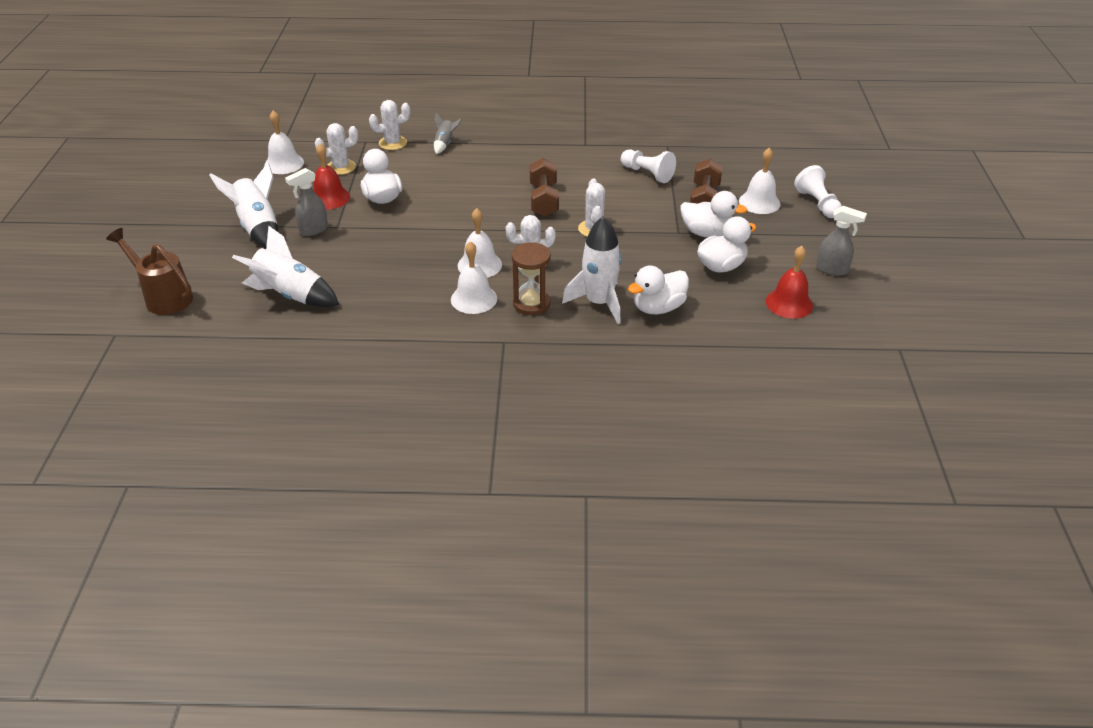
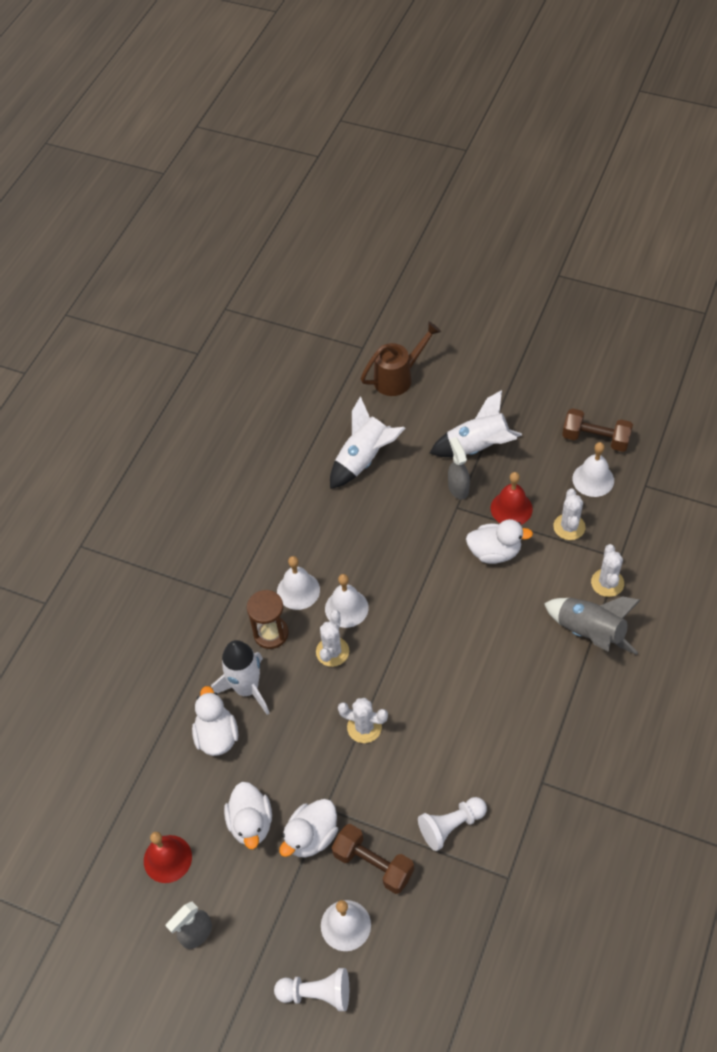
camera: 115 degrees right, 15 degrees up
grey rocket [434,113,462,154] -> grey rocket [544,596,640,655], size x1.92
brown dumbbell [530,158,559,217] -> brown dumbbell moved to [562,408,633,452]

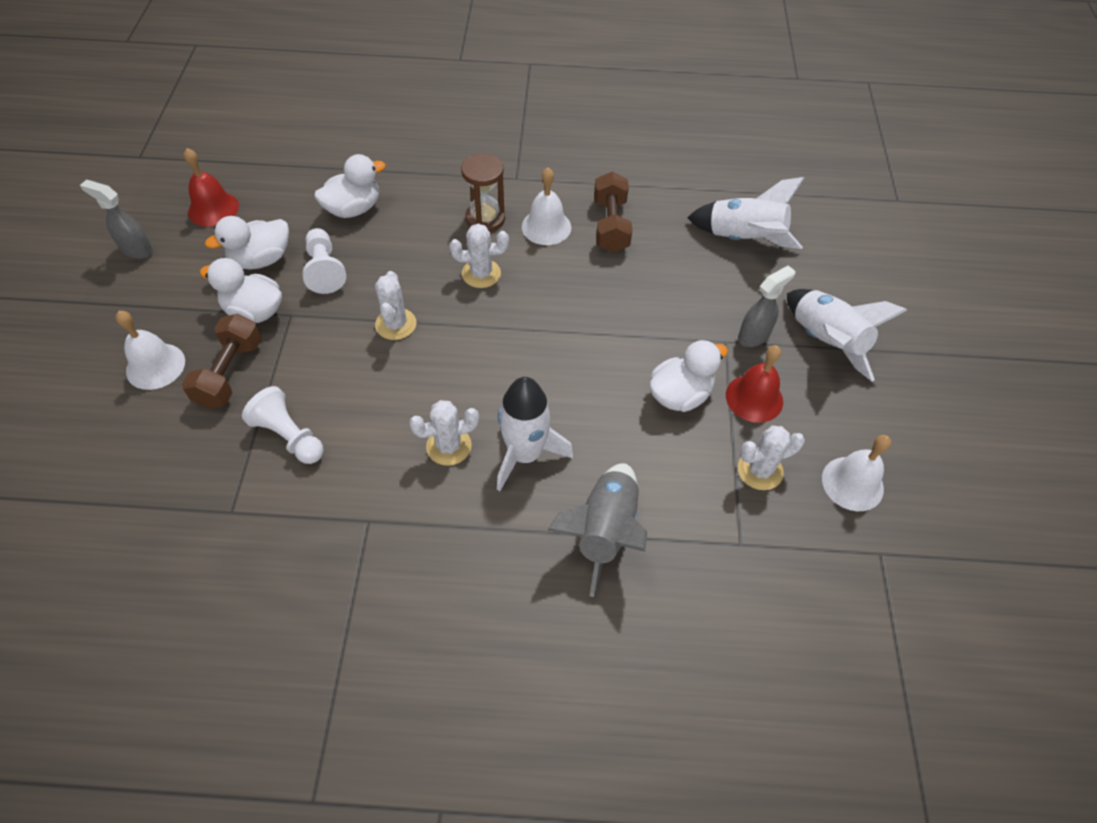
camera: 65 degrees right, 0 degrees up
white rocket [211,640,269,715] -> white rocket moved to [497,377,573,491]
white pawn [274,968,349,1011] -> white pawn moved to [302,228,346,294]
white bell [325,574,369,628] -> none
brown watering can [361,322,441,396] -> none
white duck [466,519,533,564] -> white duck turned 105 degrees counterclockwise [649,340,728,412]
brown dumbbell [562,408,633,452] -> brown dumbbell moved to [594,172,632,252]
white cactus [591,544,624,597] -> white cactus moved to [409,400,479,466]

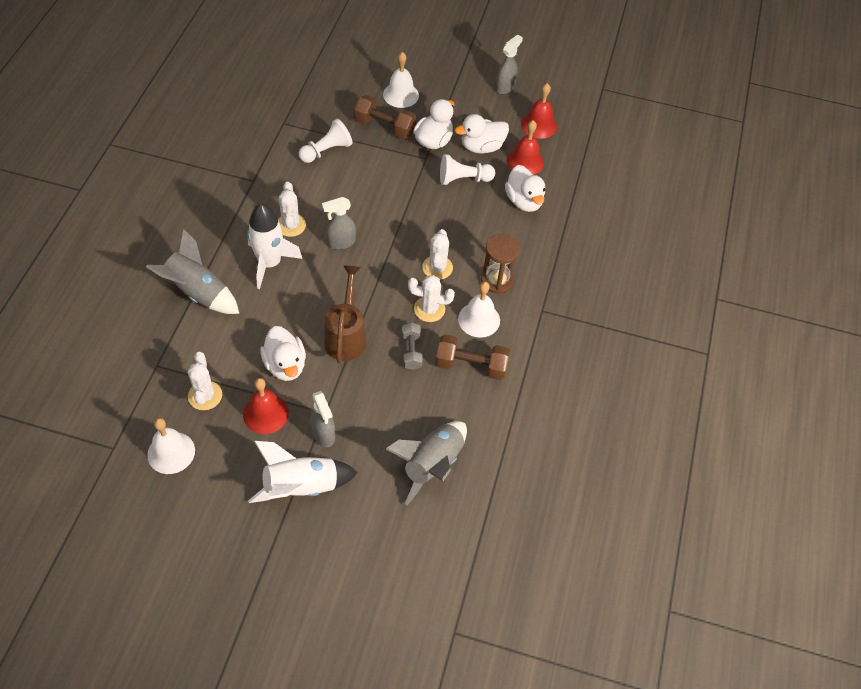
camera: 100 degrees right, 0 degrees up
white duck [205,216,289,270] -> white duck turned 90 degrees counterclockwise [455,114,509,154]
white cactus [375,271,416,340] -> white cactus moved to [408,275,455,322]
white rocket [687,177,804,249] -> grey rocket [386,421,467,505]
none -> grey spray bottle [322,197,356,250]
none -> brown watering can [324,265,366,363]
none -> grey dumbbell [402,322,423,370]
none -> red bell [507,120,544,175]

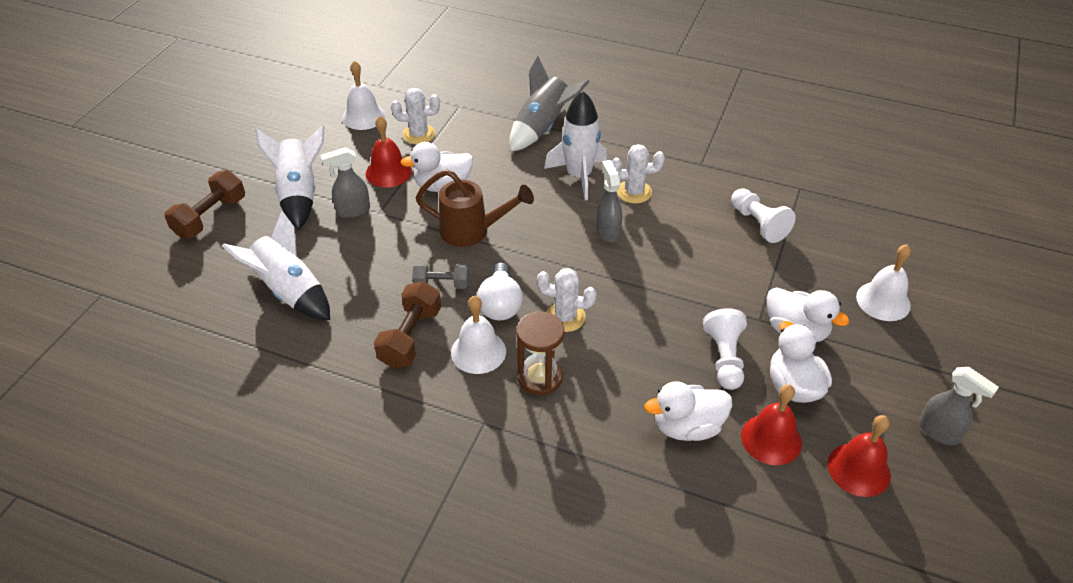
camera: 100 degrees right, 10 degrees down
brown dumbbell [354,95,416,139] -> brown dumbbell moved to [164,170,245,238]
grey rocket [386,421,467,505] -> white rocket [222,211,330,320]
white cactus [408,275,455,322] -> white light bulb [477,262,523,320]

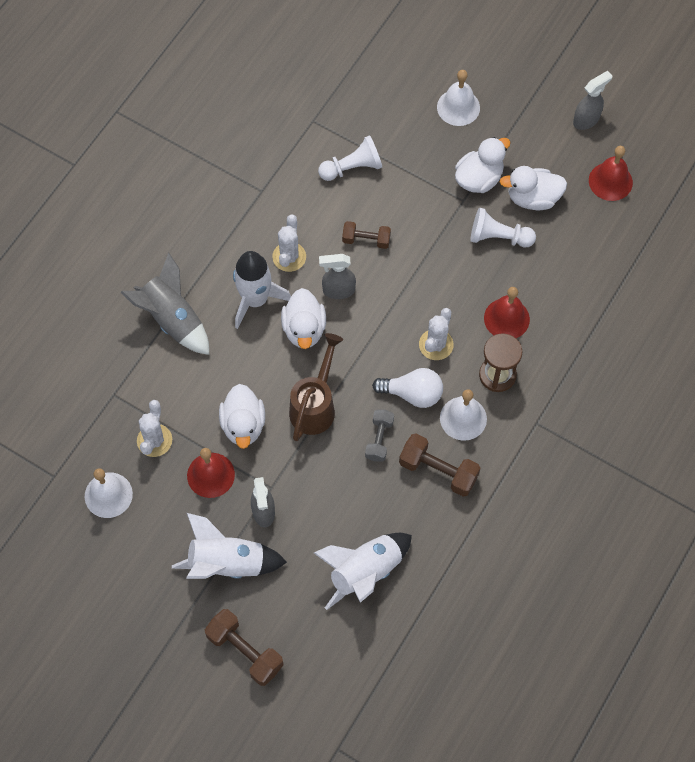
camera: 80 degrees left, 20 degrees up
white duck [644,381,732,441] -> white duck moved to [281,288,326,349]
red bell [741,384,802,465] -> red bell moved to [484,287,530,338]
none -> brown dumbbell [342,221,391,249]

